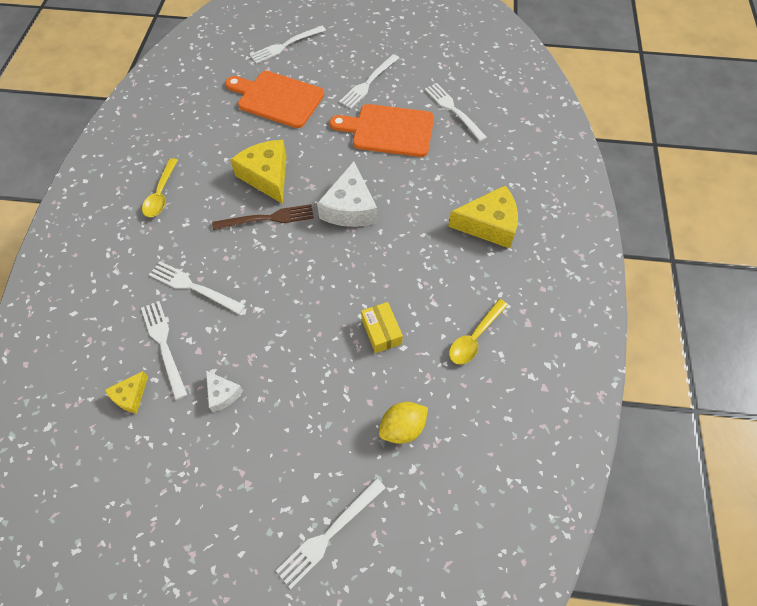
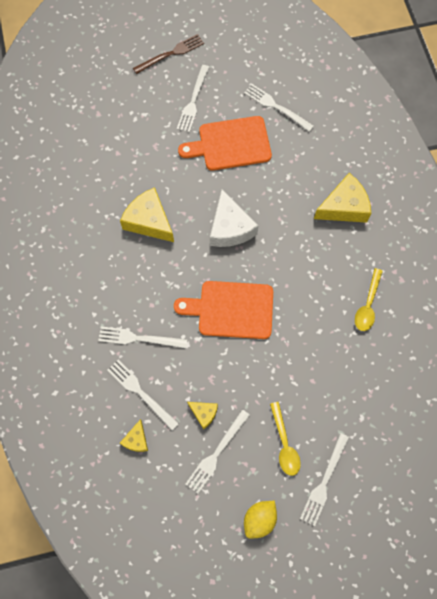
camera: 20 degrees left, 10 degrees up
yellow spoon [142,158,178,217] -> yellow spoon moved to [270,402,301,476]
white cheese [206,371,243,412] -> yellow cheese [187,402,218,430]
brown fork [212,204,314,230] -> brown fork moved to [133,34,204,74]
orange cutting board [225,71,324,128] -> orange cutting board moved to [174,281,273,339]
white fork [250,26,326,64] -> white fork moved to [186,410,250,494]
yellow box [361,302,403,353] -> none
yellow lemon [379,402,428,444] -> yellow lemon moved to [244,501,277,539]

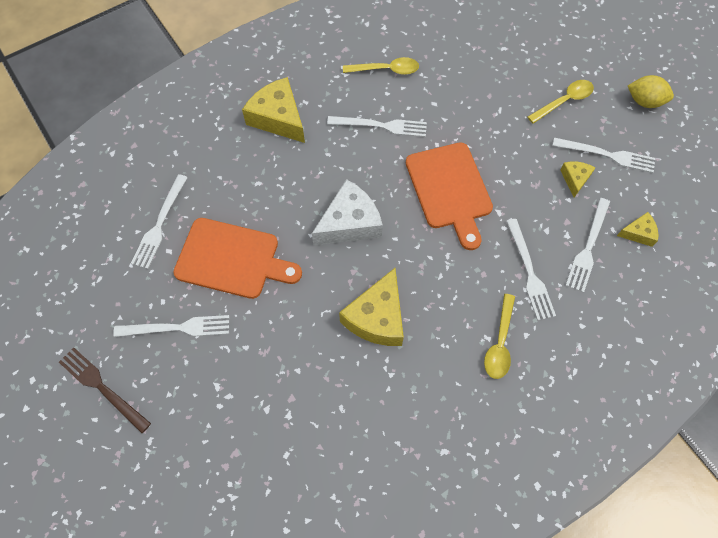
camera: 110 degrees left, 5 degrees down
orange cutting board [178,116,272,171] -> orange cutting board turned 45 degrees counterclockwise [173,218,302,299]
white fork [300,433,349,526] -> white fork moved to [327,116,427,137]
none -> yellow spoon [484,294,515,379]

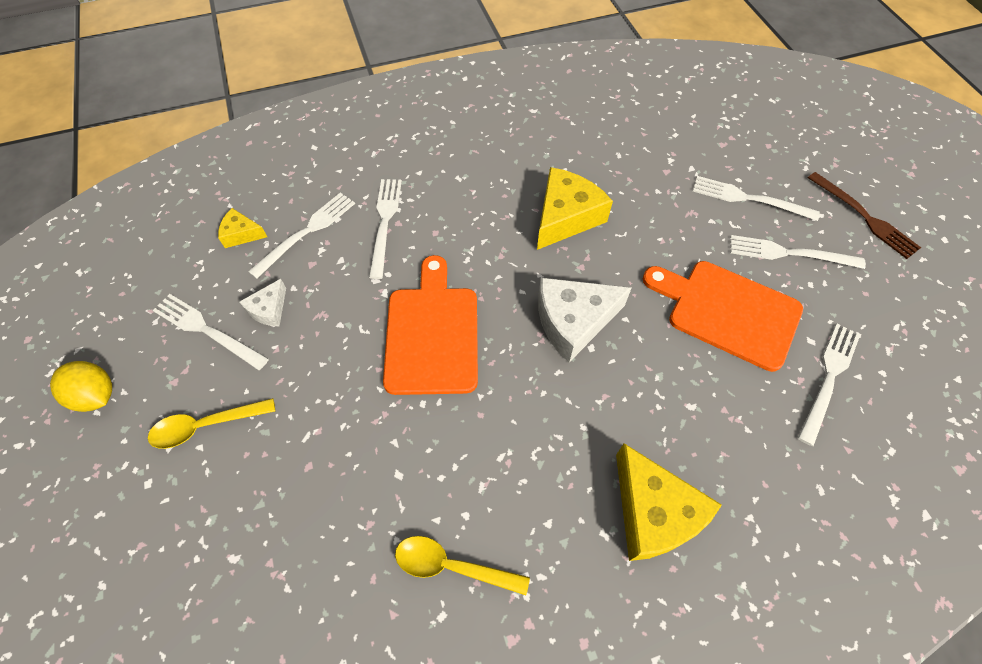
camera: 165 degrees left, 5 degrees down
white fork [327,116,427,137] -> white fork moved to [693,176,820,221]
yellow spoon [484,294,515,379] -> none
yellow cheese [560,162,595,197] -> white cheese [239,279,286,326]

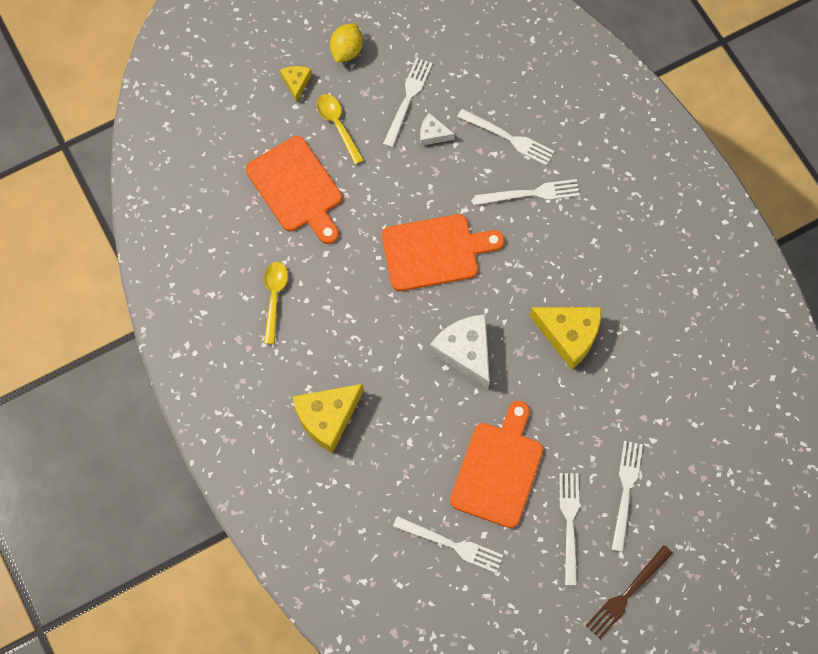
camera: 80 degrees right, 10 degrees up
yellow cheese [218,208,267,248] -> yellow cheese moved to [280,66,312,102]
none -> orange cutting board [246,136,342,244]

